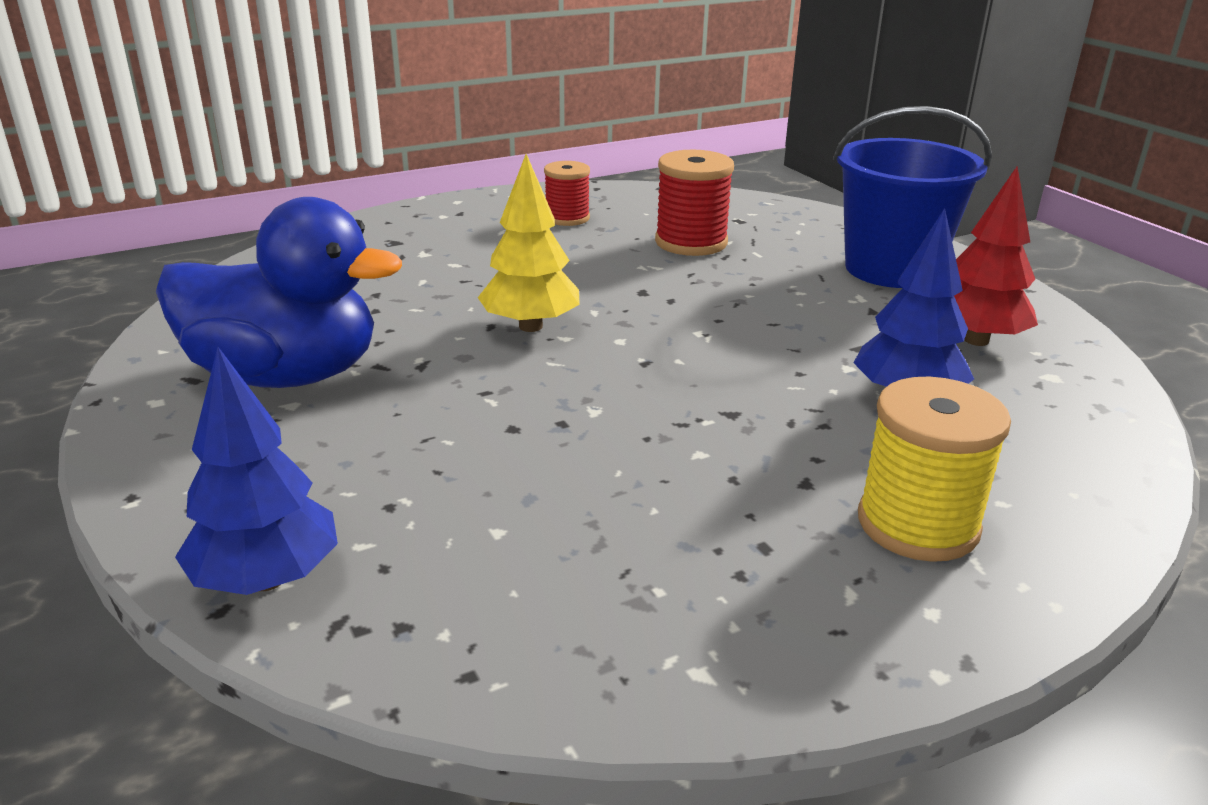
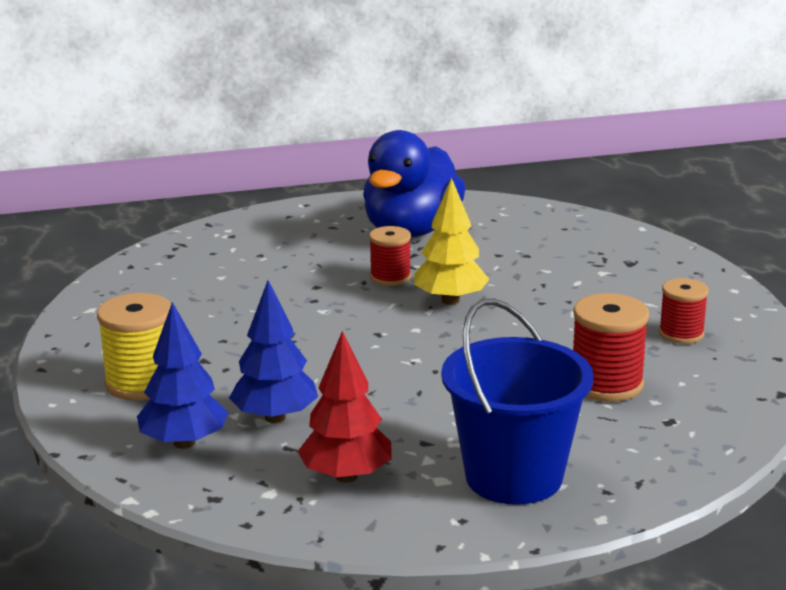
camera: 105 degrees right, 5 degrees down
blue tree [175,347,338,595] -> blue tree moved to [137,302,228,449]
none -> red spool [369,226,411,286]

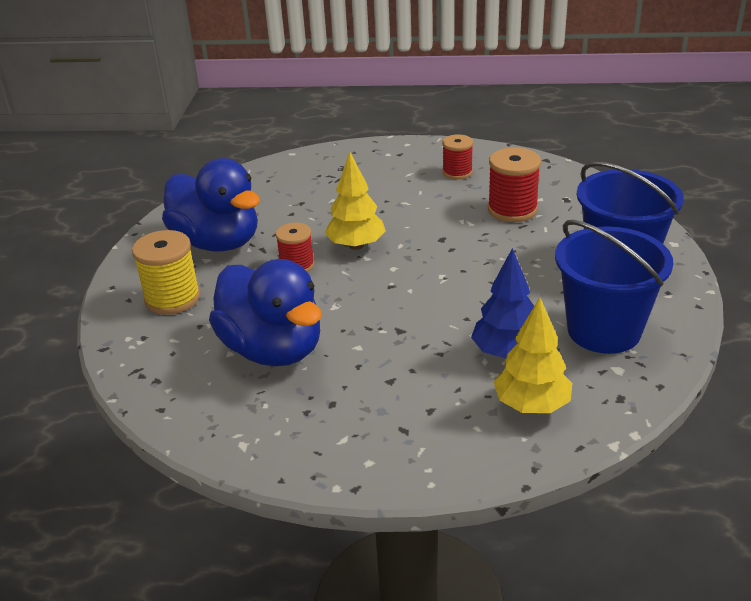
camera: 70 degrees left, 10 degrees up
yellow spool [97,293,171,400] -> yellow spool moved to [132,230,200,315]
blue tree [137,302,228,449] -> yellow tree [494,298,572,413]
red tree [297,331,391,483] -> blue bucket [555,220,674,354]
none -> blue duck [209,259,321,366]

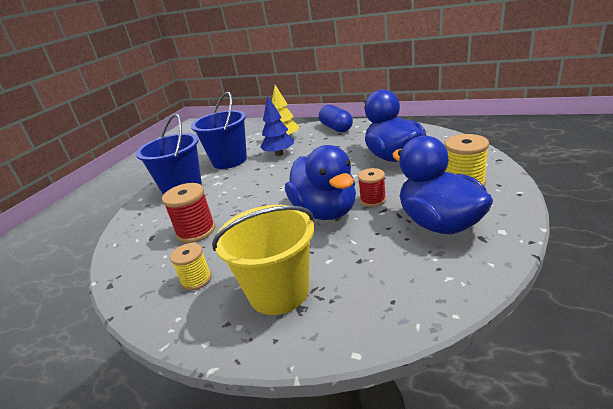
camera: 160 degrees left, 5 degrees down
yellow tree [325,152,386,250] -> blue duck [285,145,356,220]
red spool [442,134,473,179] -> yellow spool [170,243,211,291]
none -> yellow bucket [212,205,314,315]
none -> blue capsule [319,105,353,132]

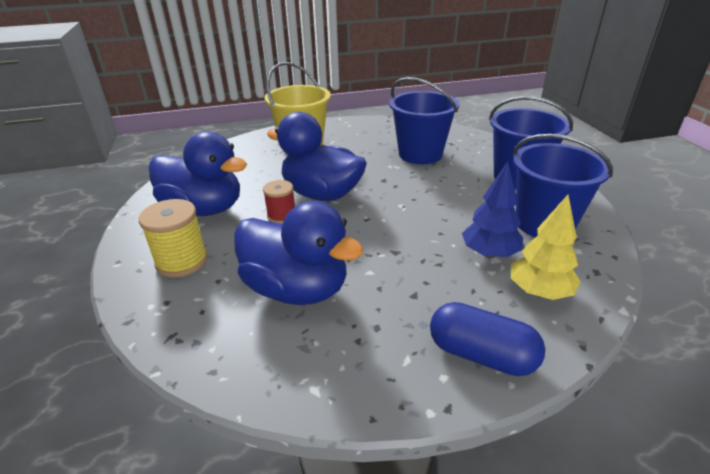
camera: 140 degrees right, 5 degrees up
red spool [162,183,215,243] -> blue bucket [389,77,460,164]
yellow spool [170,243,211,291] -> none

